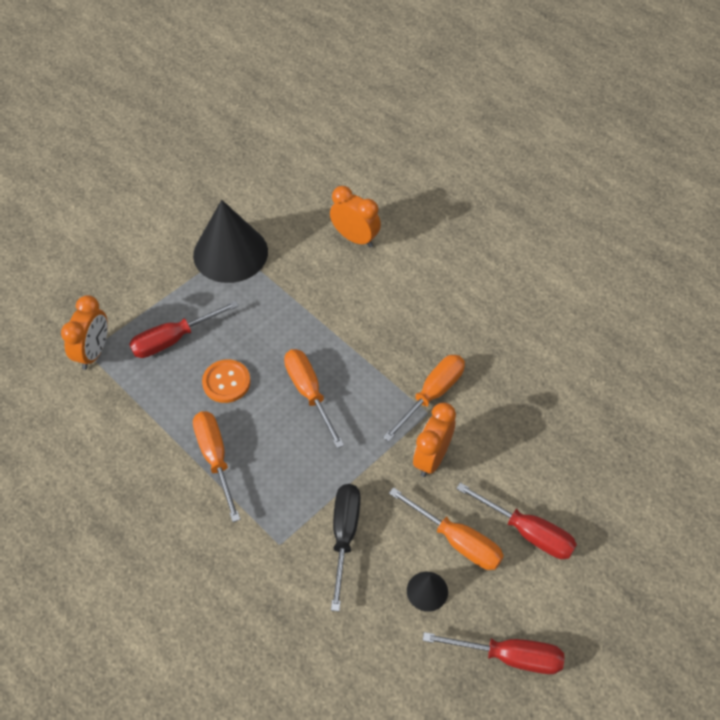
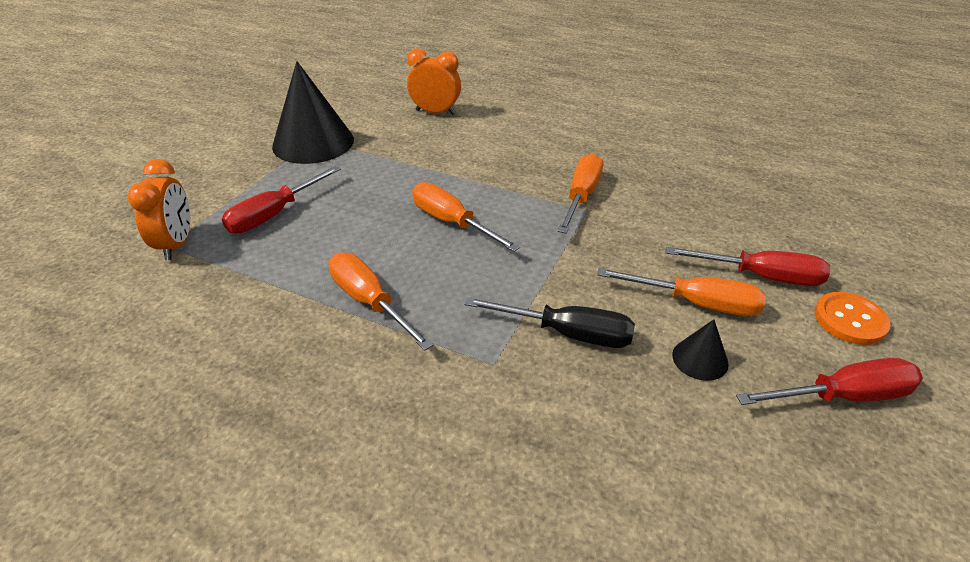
camera: 20 degrees left, 15 degrees down
orange button [202,359,251,403] -> orange button moved to [815,292,891,345]
black screwdriver [331,484,360,611] -> black screwdriver turned 120 degrees clockwise [465,297,635,348]
orange clock [413,403,456,477] -> none

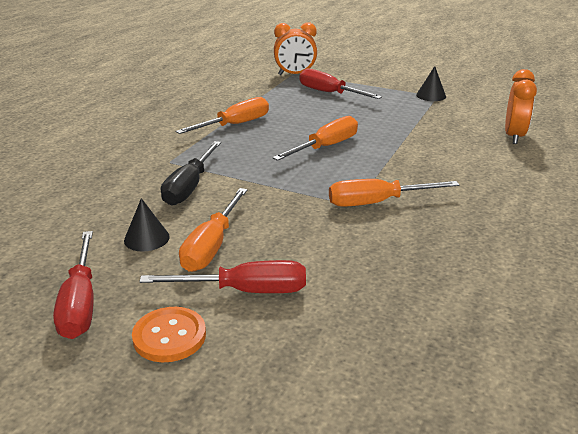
camera: 90 degrees right, 10 degrees down
black cone [272,61,354,164] -> black cone [416,66,446,101], size x0.45
orange screwdriver [558,153,603,234] -> orange screwdriver turned 150 degrees clockwise [329,179,459,207]
red screwdriver [666,247,830,286] -> red screwdriver turned 105 degrees counterclockwise [139,260,306,293]

